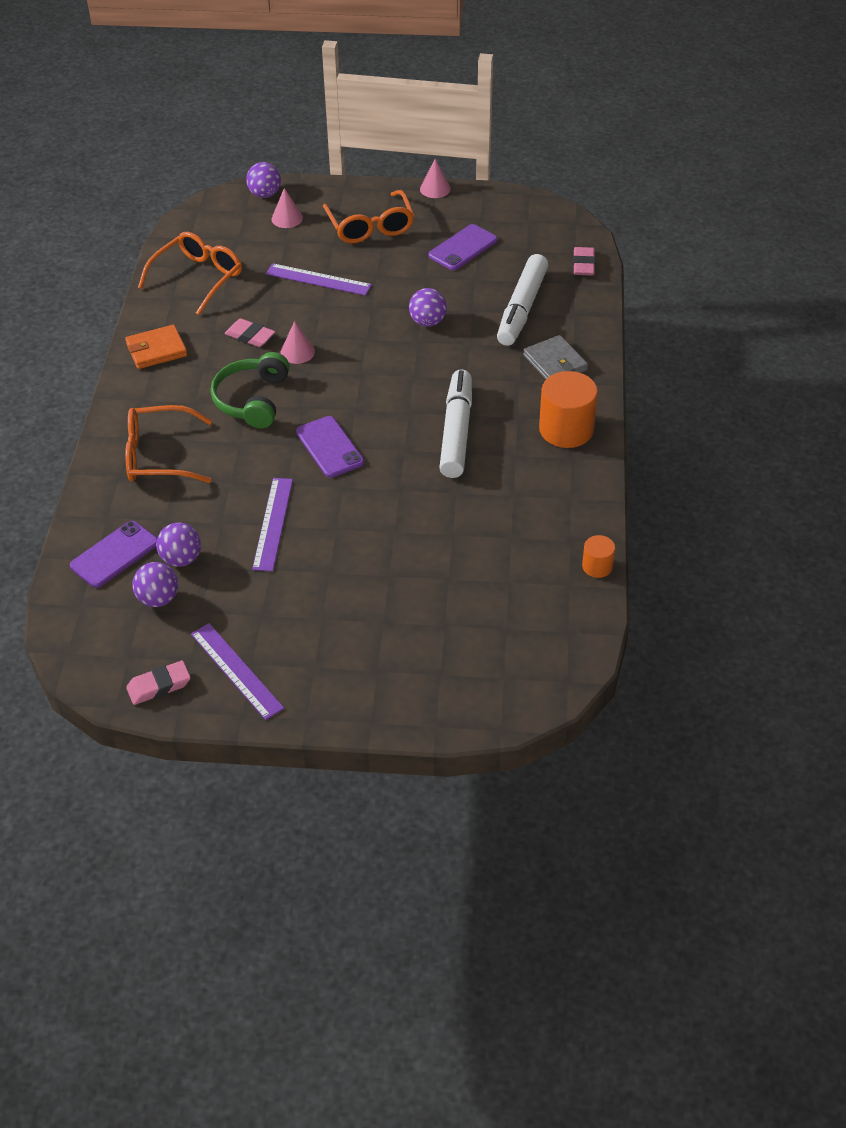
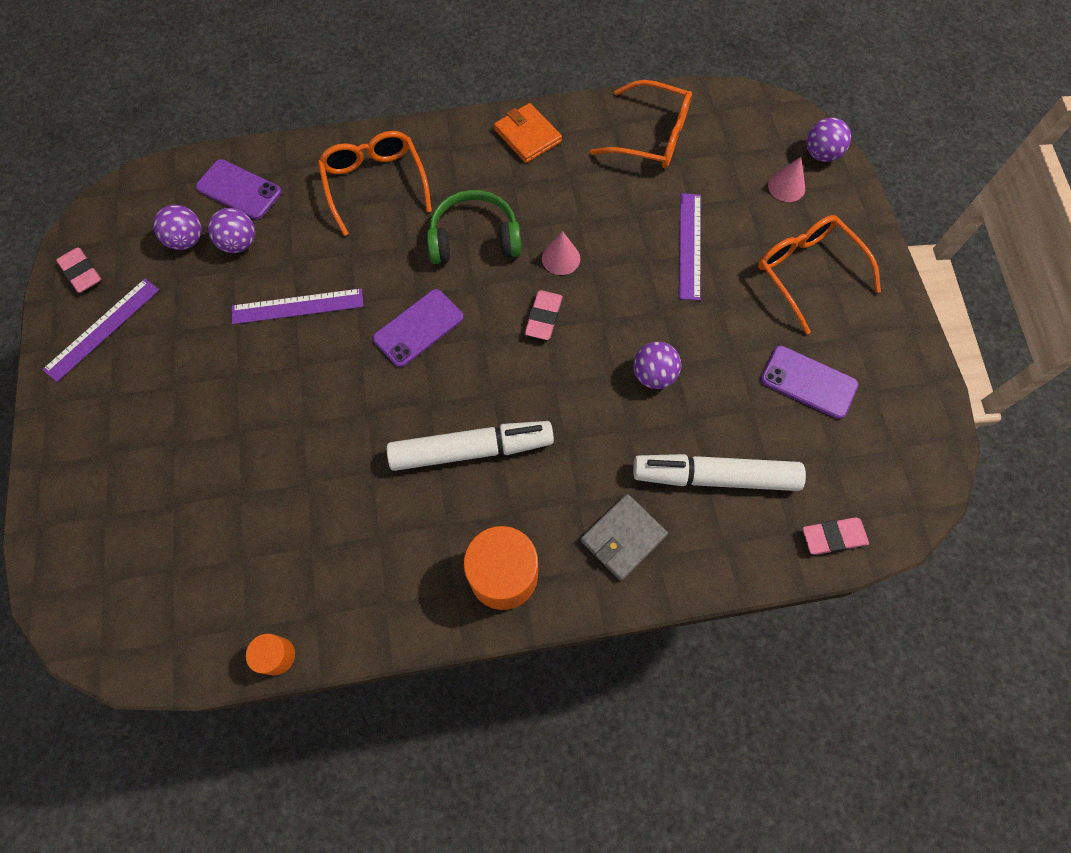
camera: 75 degrees right, 20 degrees up
pink eraser [225,318,275,347] -> pink eraser moved to [525,290,563,340]
orange glasses [323,190,414,243] -> orange glasses turned 90 degrees clockwise [758,215,881,334]
pink cone [420,159,451,198] -> none

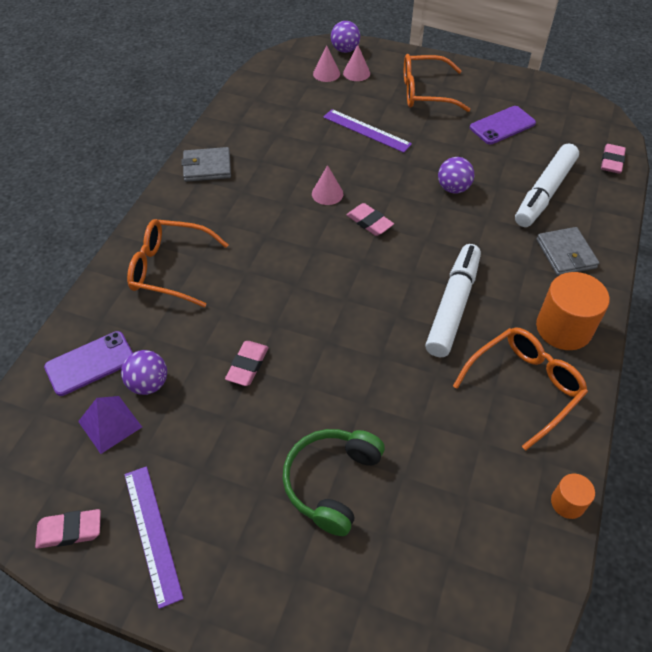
camera: 60 degrees left, 15 degrees down
purple ball [153,205,202,250] -> purple pyramid [78,396,142,454]
purple ruler [232,288,363,324] -> pink eraser [225,341,269,386]
purple phone [373,289,464,367] -> none
green headphones [427,190,521,264] -> green headphones moved to [283,429,385,536]
orange wallet [494,103,562,163] -> grey wallet [181,147,231,182]
orange glasses [590,80,692,168] -> orange glasses moved to [453,327,588,450]
none -> pink cone [313,45,340,82]

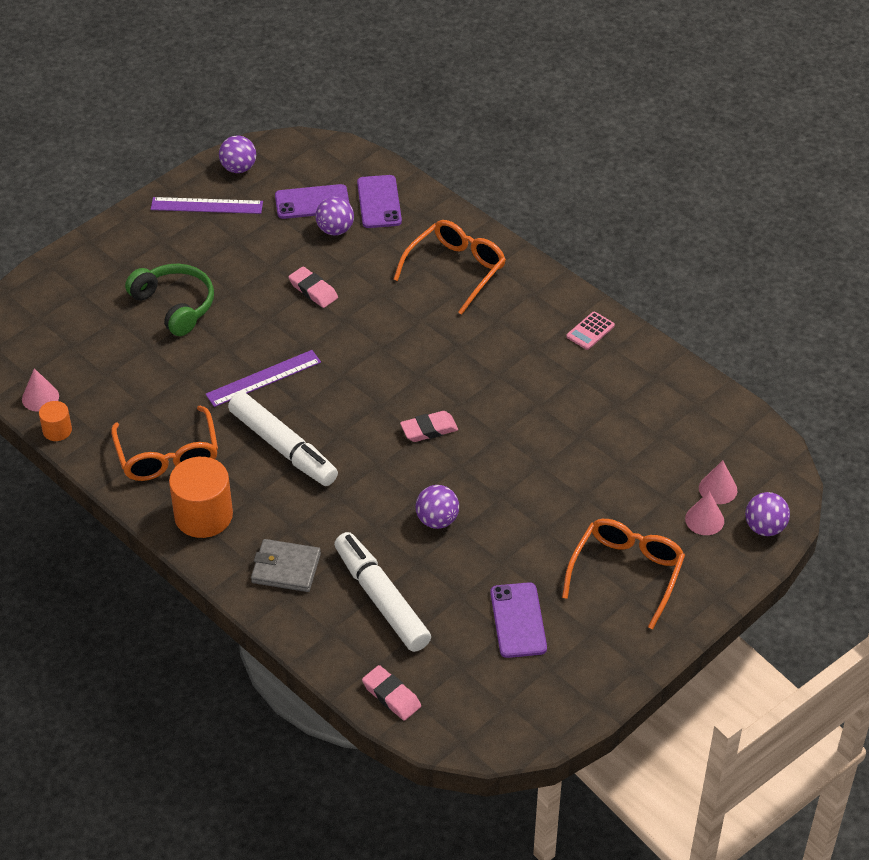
camera: 115 degrees right, 5 degrees down
pink eraser [35,509,101,549] -> purple ball [219,135,256,173]
purple pyramid [78,396,142,454] -> purple phone [275,184,350,219]
grey wallet [181,147,231,182] -> pink calculator [566,312,615,350]
pink cone [312,165,343,205] -> pink cone moved to [22,368,59,412]
purple ruler [323,109,412,153] -> purple ruler moved to [205,350,321,407]

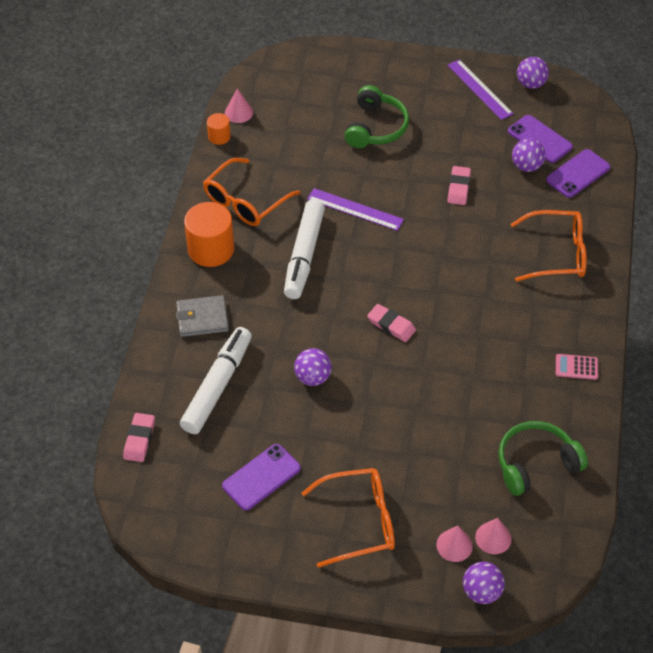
camera: 55 degrees right, 5 degrees up
grey wallet [251,539,321,592] -> grey wallet turned 75 degrees counterclockwise [176,295,229,337]
none -> green headphones [498,421,588,496]

